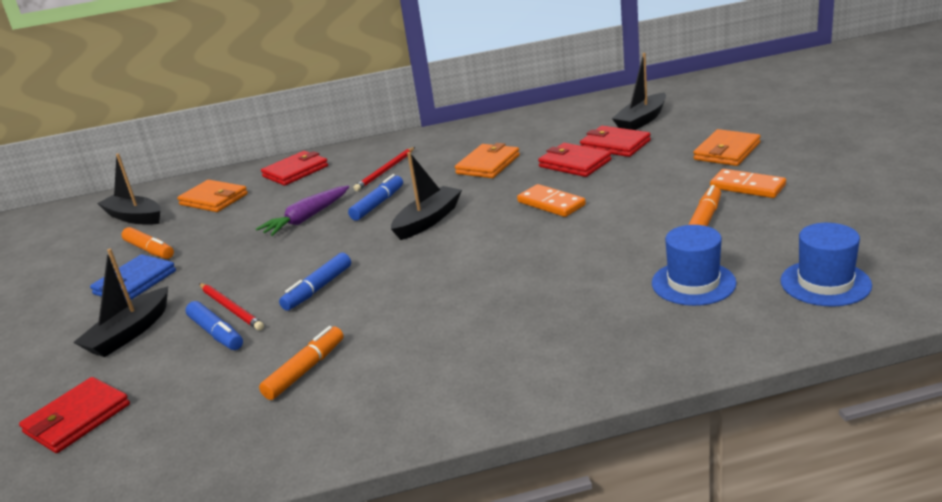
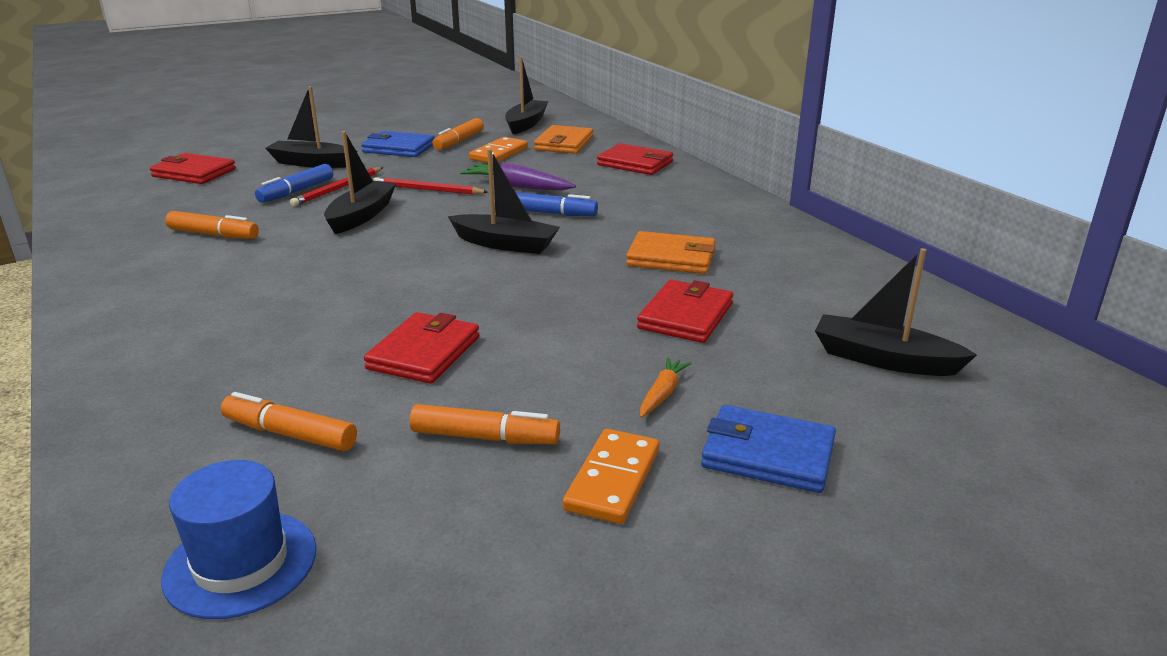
camera: 70 degrees right, 0 degrees up
blue marker [279,253,351,311] -> black boat [324,131,396,234]
red pencil [353,147,415,191] -> red pencil moved to [373,177,488,195]
orange domino [517,184,586,217] -> orange domino moved to [469,137,528,164]
red wallet [580,126,651,157] -> red wallet moved to [364,312,479,384]
blue hat [652,225,736,306] -> orange marker [221,392,357,451]
orange wallet [693,129,761,166] -> blue wallet [701,405,836,493]
none -> orange carrot [640,357,692,418]

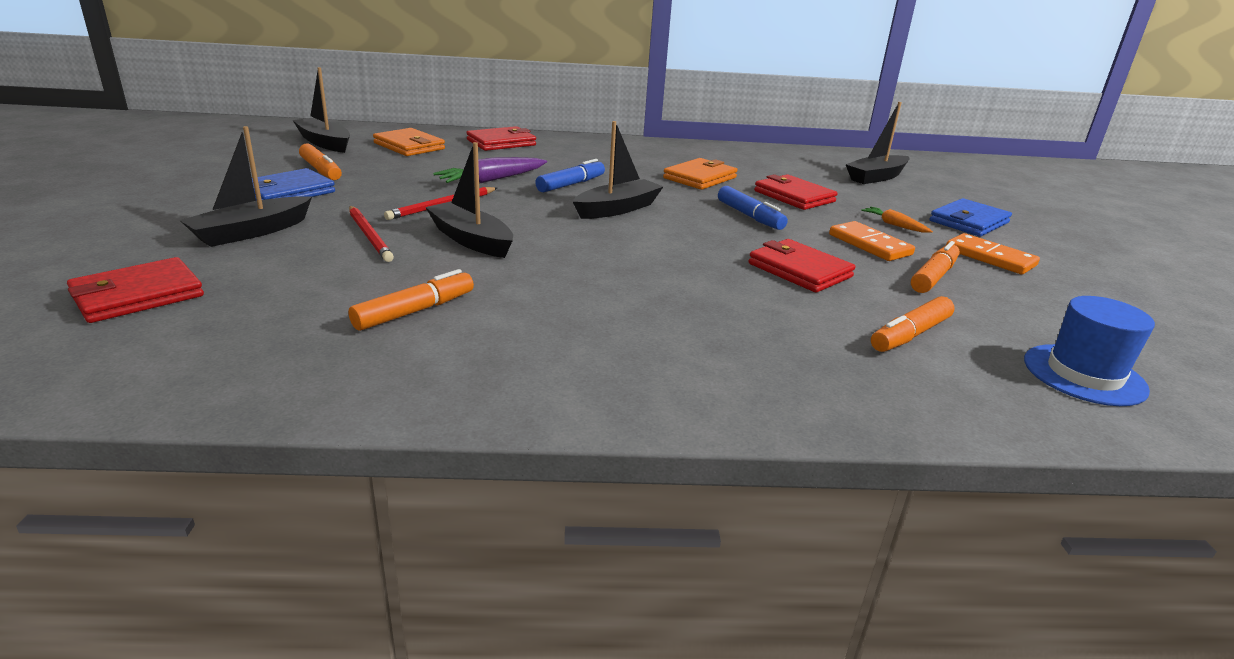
camera: 65 degrees left, 0 degrees up
blue marker [255,164,333,203] -> blue marker moved to [718,186,788,230]
orange domino [469,137,528,164] -> orange domino moved to [829,221,915,261]

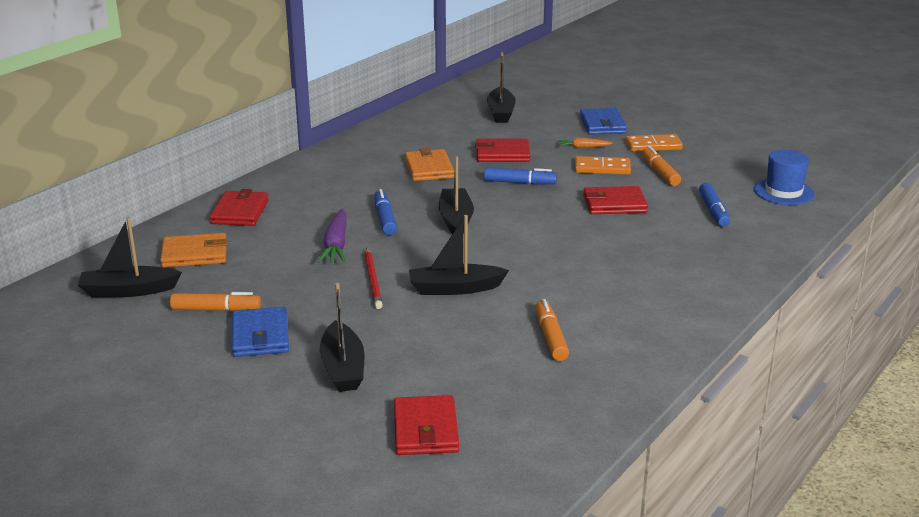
camera: 50 degrees left, 0 degrees up
red pencil [349,206,394,262] -> none
orange marker [871,296,955,352] -> blue marker [699,183,730,227]

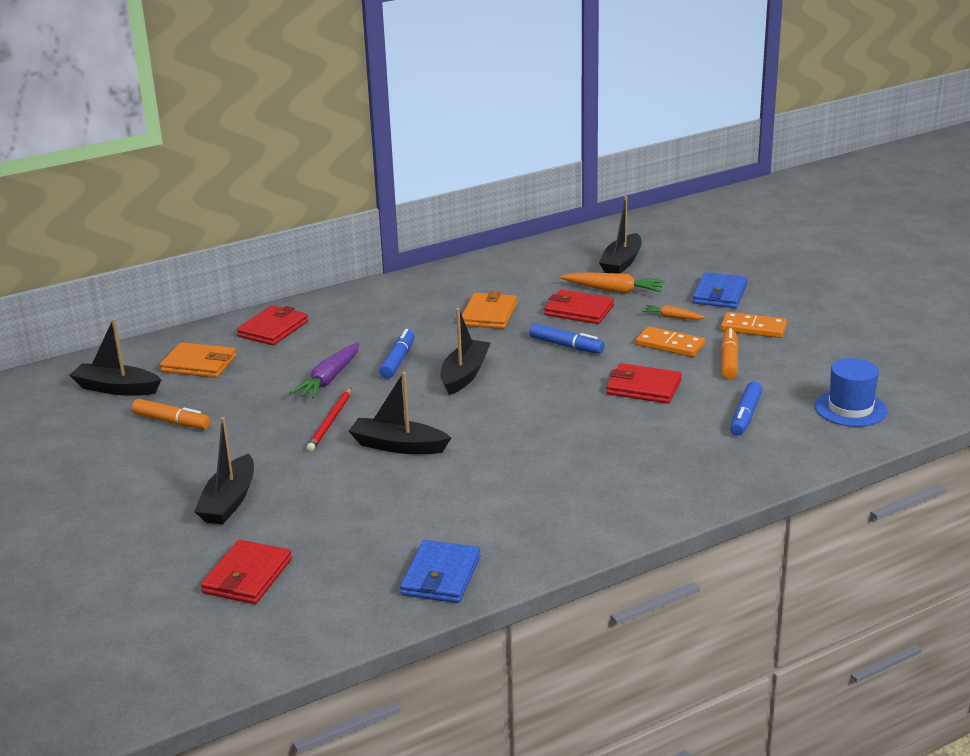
camera: 25 degrees right, 0 degrees up
blue wallet [232,307,289,357] -> blue wallet moved to [400,540,480,603]
orange marker [536,299,569,361] -> none
none -> orange carrot [560,273,665,294]

